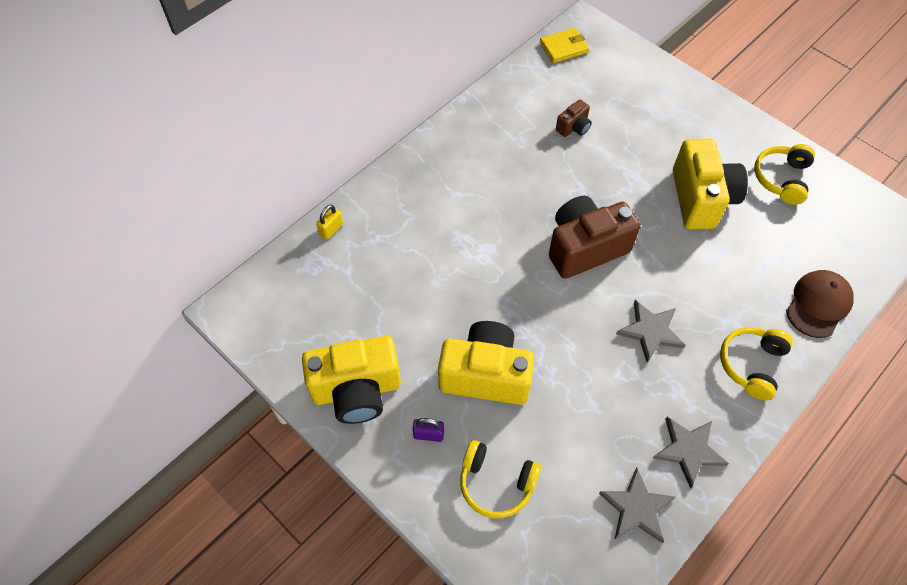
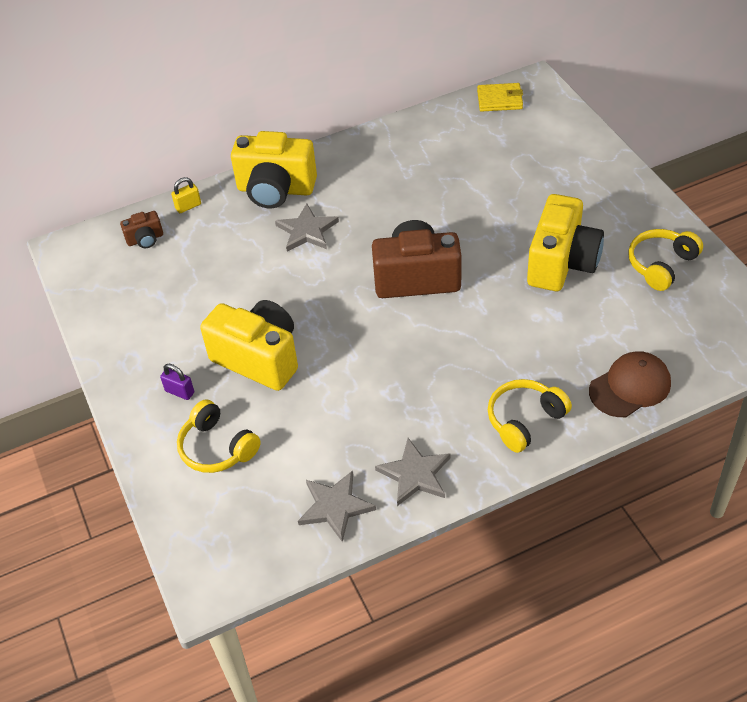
camera: 25 degrees right, 10 degrees down
yellow camera [302,336,401,424] -> yellow camera moved to [231,131,317,209]
brown camera [556,99,592,137] -> brown camera moved to [120,211,163,248]
grey star [616,300,685,362] -> grey star moved to [275,204,339,251]

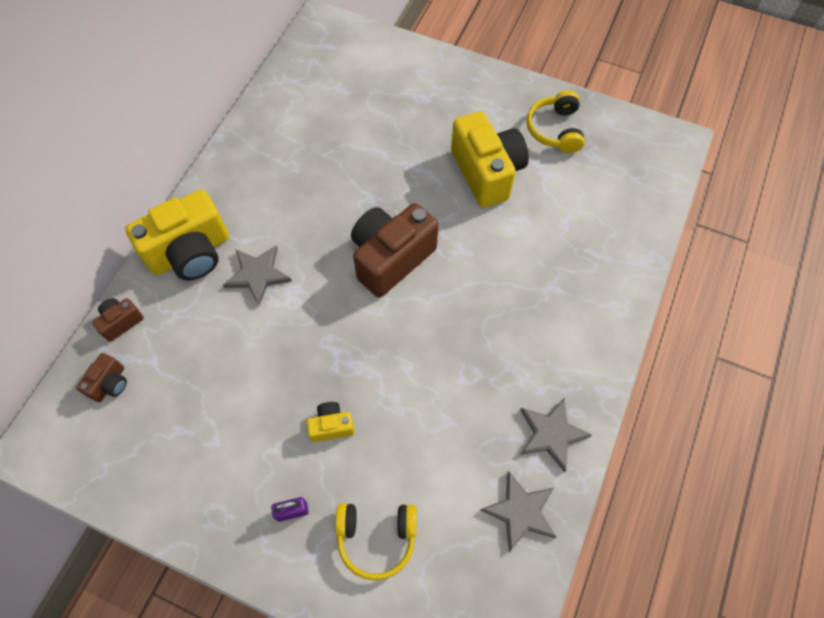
camera: 45 degrees left, 15 degrees up
yellow padlock [171,177,201,213] -> brown camera [92,298,144,342]
yellow camera [200,300,298,391] -> yellow camera [307,402,355,442], size x0.47
yellow wallet [477,83,523,112] -> none
yellow headphones [488,379,572,453] -> none
brown cap [589,351,671,417] -> none

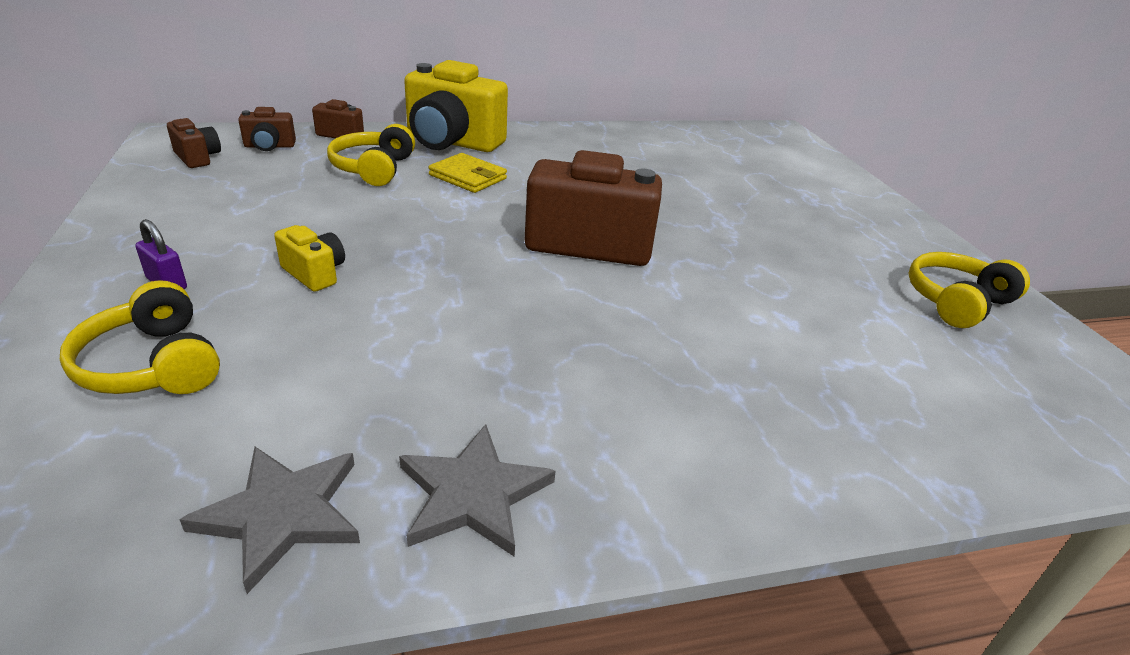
camera: 50 degrees right, 30 degrees down
grey star [223,245,292,306] -> yellow wallet [429,153,507,193]
yellow camera [451,111,529,208] -> none
none -> brown camera [167,118,221,168]
none -> yellow headphones [327,124,415,186]

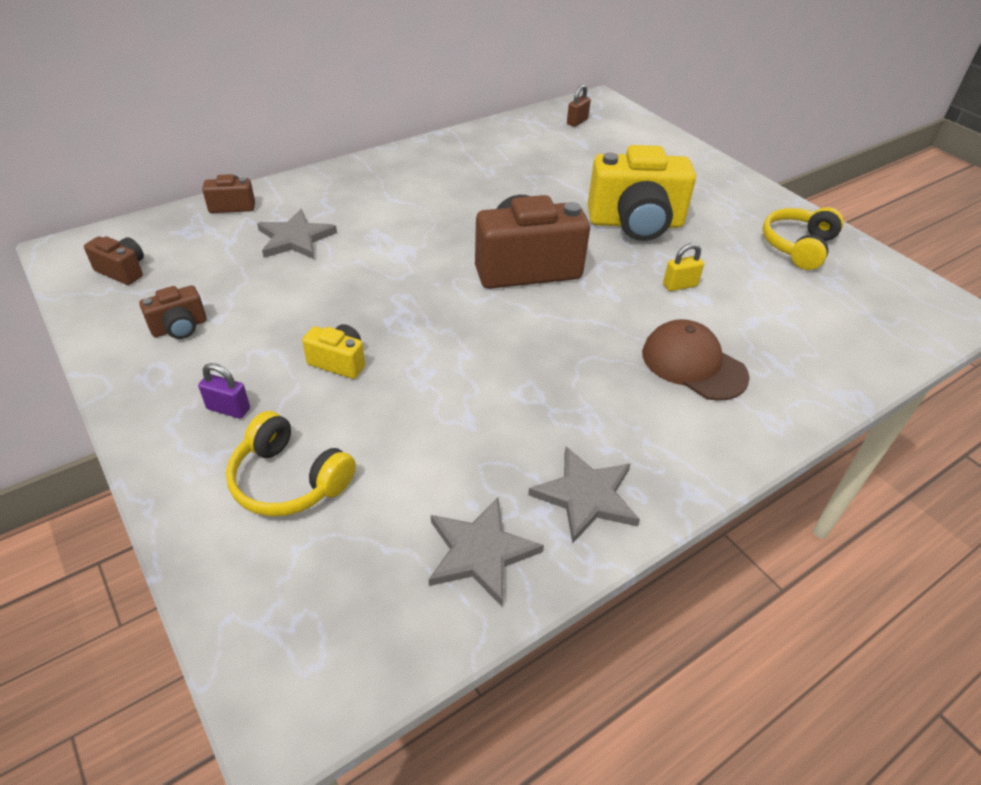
camera: 20 degrees left, 10 degrees up
brown camera [238,107,296,151] -> brown camera moved to [139,285,207,339]
yellow headphones [327,124,415,186] -> grey star [257,209,337,259]
yellow camera [404,60,508,152] -> yellow camera moved to [588,145,696,241]
yellow wallet [429,153,507,193] -> none
none -> brown padlock [567,84,591,127]
none -> brown cap [642,319,750,401]
none -> yellow padlock [663,243,704,291]

